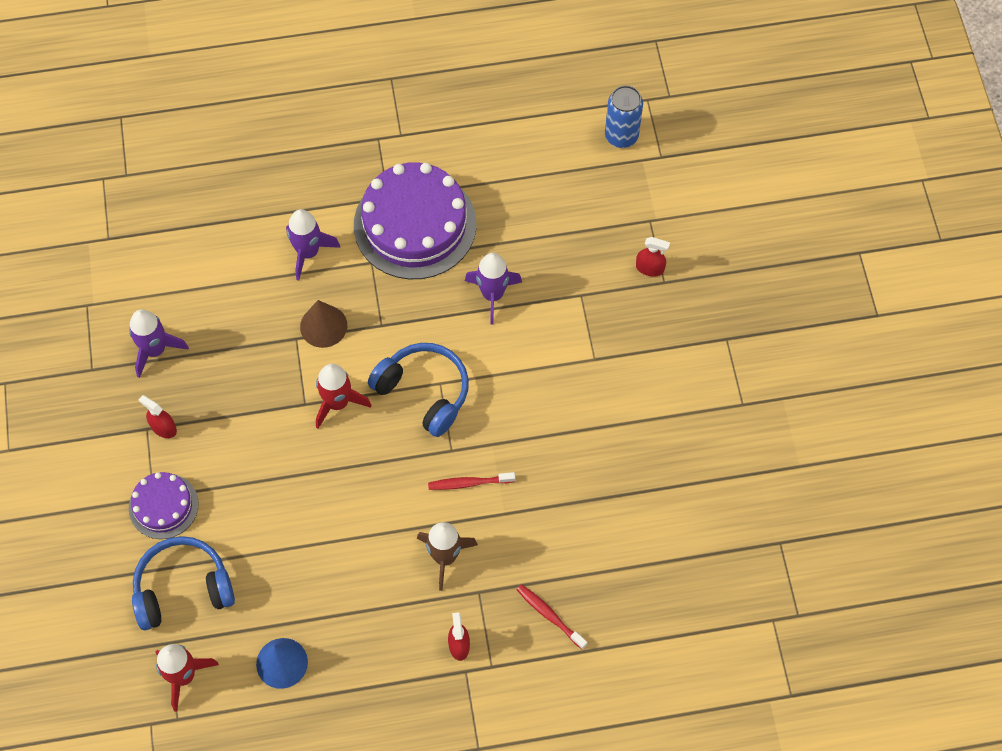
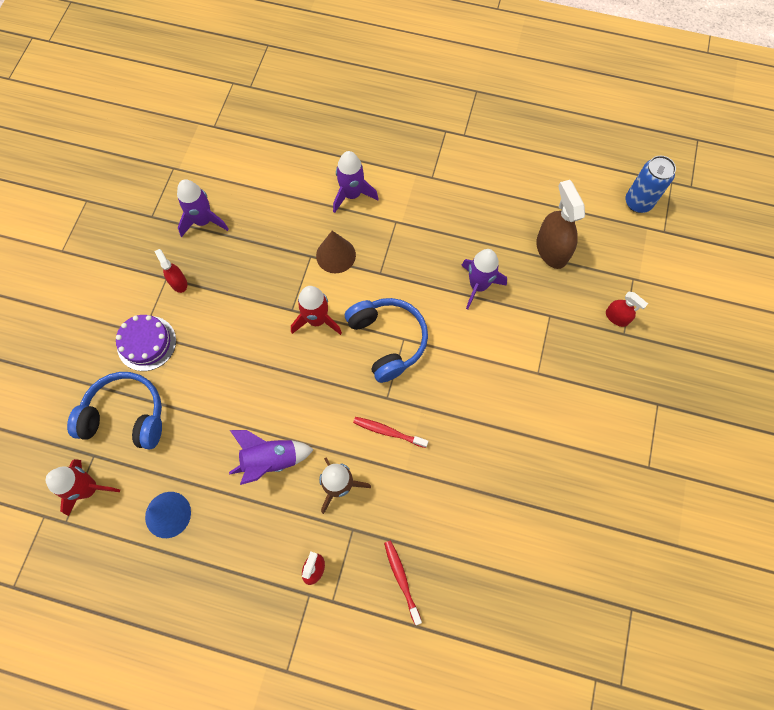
camera: 25 degrees right, 5 degrees up
purple cake [354,162,476,279] -> none
none -> purple rocket [229,430,314,485]
none -> brown spray bottle [536,180,585,269]

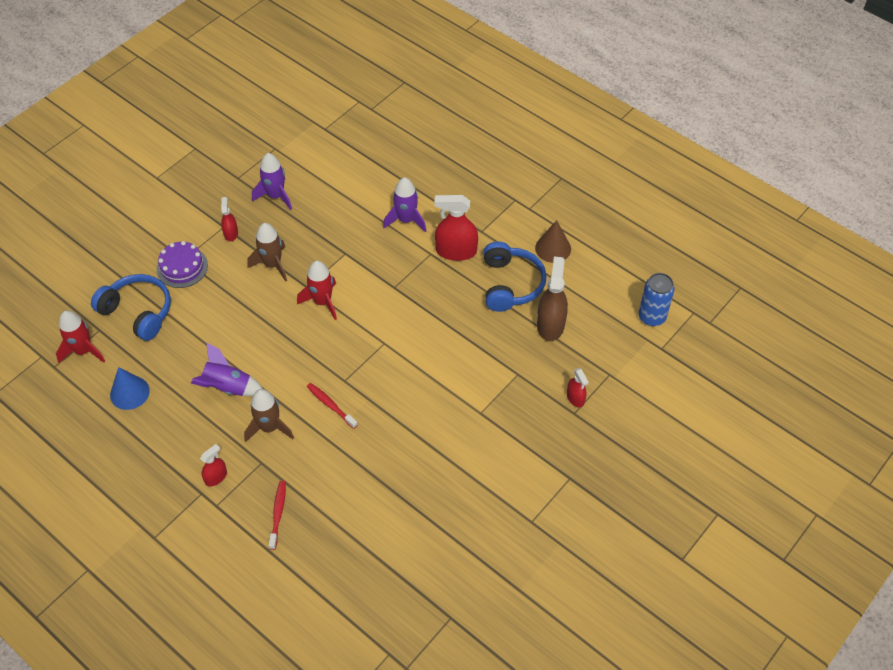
camera: 25 degrees right, 15 degrees down
brown cone [316,231,356,273] -> brown cone moved to [535,220,571,263]
blue headphones [345,298,428,383] -> blue headphones moved to [484,242,547,312]
purple rocket [461,249,507,309] -> none
none -> brown rocket [247,223,287,282]
none -> red spray bottle [434,195,478,261]

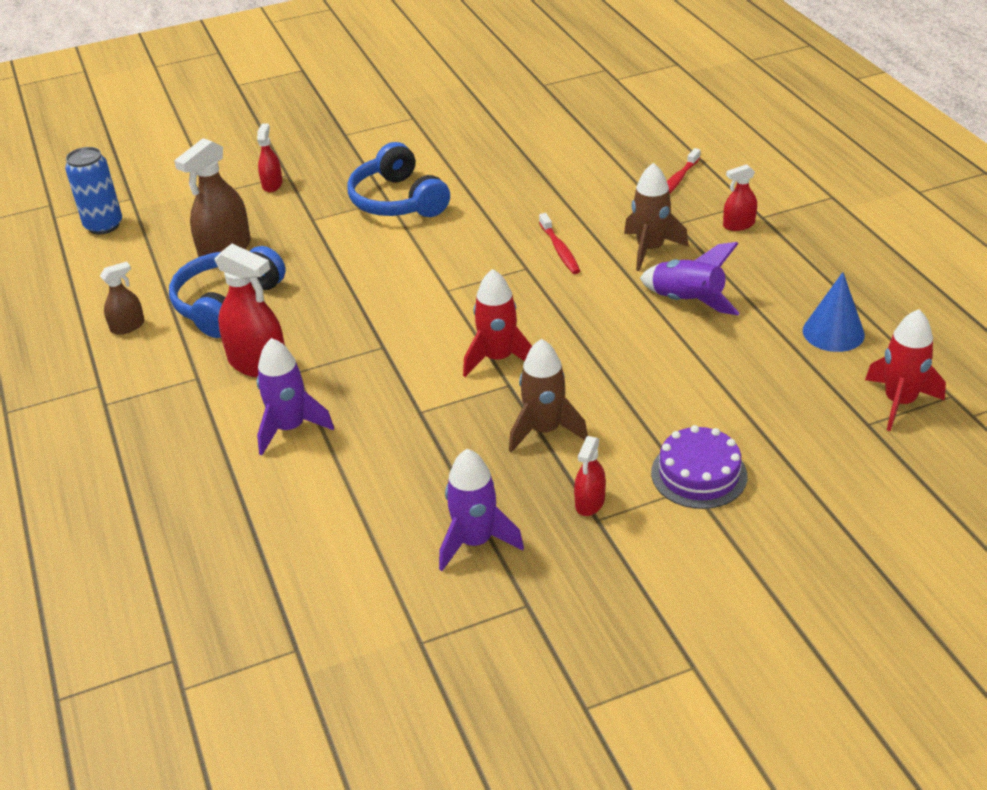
camera: 150 degrees left, 15 degrees down
blue headphones [91,274,171,341] -> blue headphones moved to [347,142,450,217]
brown cone [535,220,571,263] -> brown spray bottle [100,262,145,335]

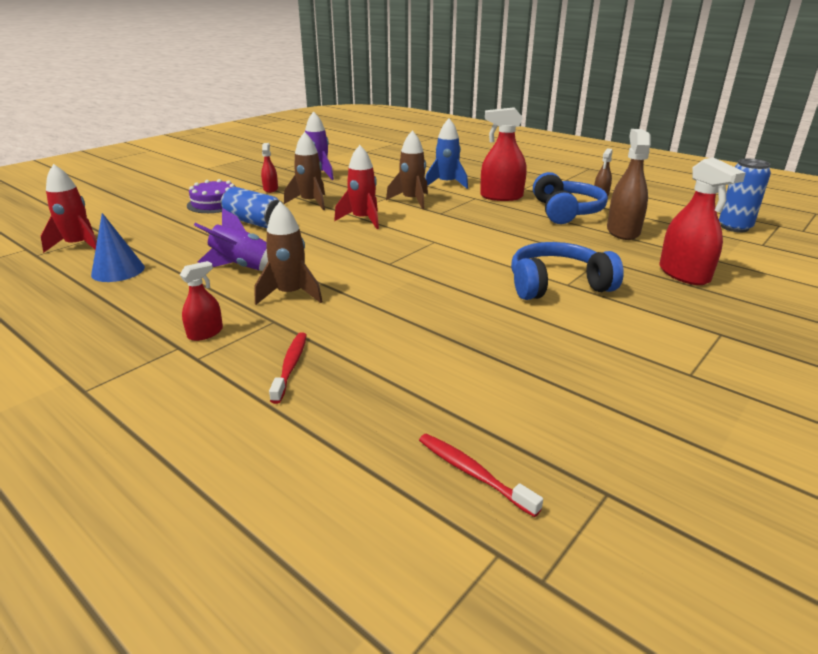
camera: 150 degrees right, 10 degrees down
red spray bottle [257,124,283,192] -> red spray bottle [659,158,746,285], size x1.84
purple rocket [257,338,334,455] -> blue rocket [425,119,468,189]
blue headphones [347,142,450,217] -> blue headphones turned 45 degrees counterclockwise [511,242,624,300]
red toothbrush [539,213,580,274] -> red toothbrush moved to [419,434,543,517]
none -> blue can [221,187,283,228]
none -> brown rocket [386,130,428,209]

